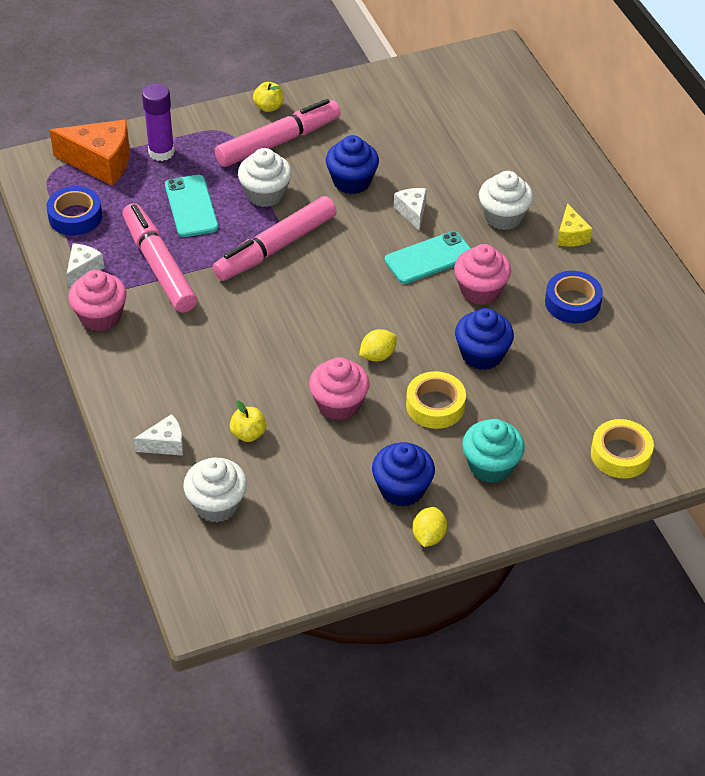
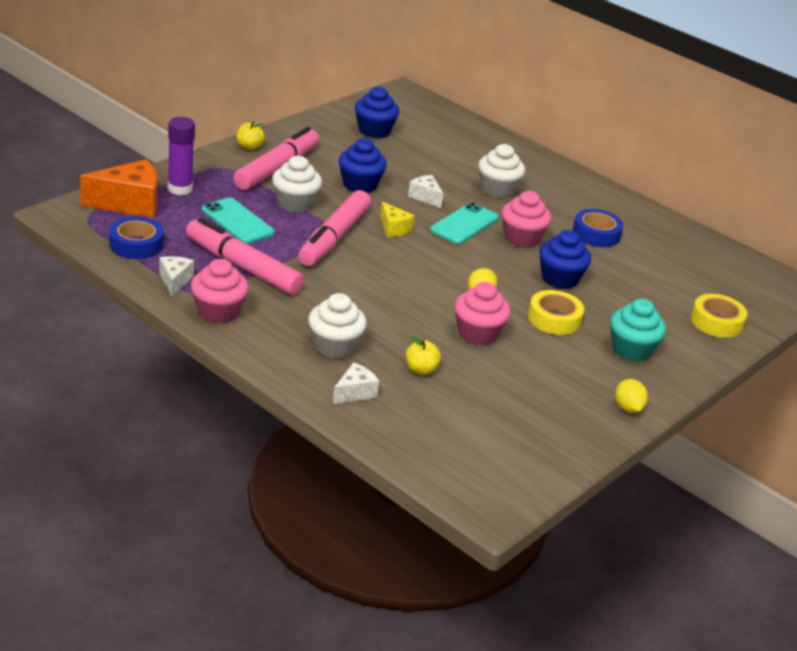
camera: 30 degrees left, 15 degrees down
white cupcake [183,458,247,523] -> white cupcake moved to [308,293,367,359]
blue cupcake [372,442,435,507] -> blue cupcake moved to [355,86,399,138]
yellow cheese [557,203,592,247] -> yellow cheese moved to [380,202,415,237]

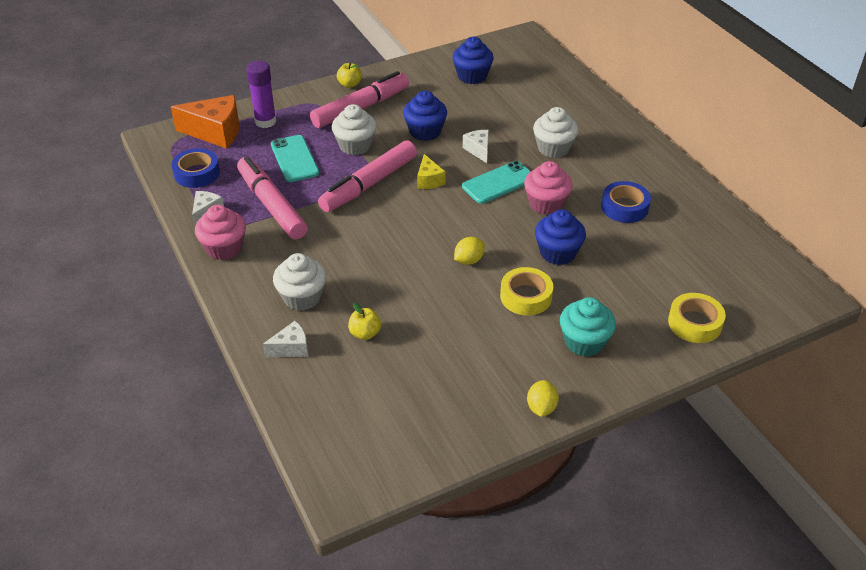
camera: 25 degrees right, 10 degrees up
pink cupcake [455,282,510,345] -> none

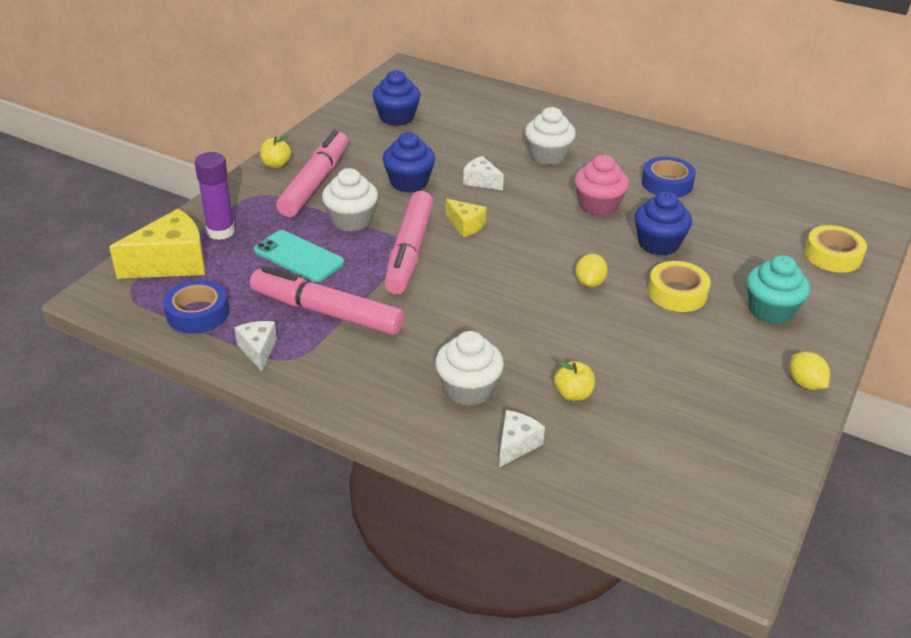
camera: 35 degrees left, 5 degrees down
orange cheese [171,95,240,149] -> yellow cheese [109,209,205,279]
pink cupcake [195,205,246,260] -> none
turquoise phone [462,161,531,204] -> none

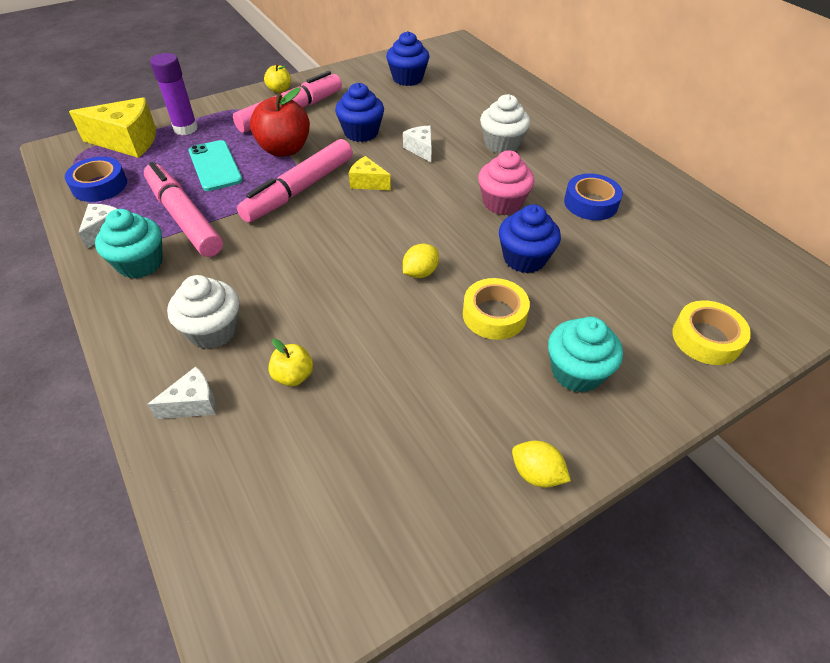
camera: 30 degrees right, 10 degrees up
white cupcake [322,168,378,232] -> red apple [250,87,310,157]
yellow cheese [446,199,487,237] -> yellow cheese turned 135 degrees clockwise [349,156,391,190]
yellow lemon [790,352,830,390] -> yellow lemon turned 60 degrees counterclockwise [512,441,571,488]
none -> turquoise cupcake [95,209,163,279]

